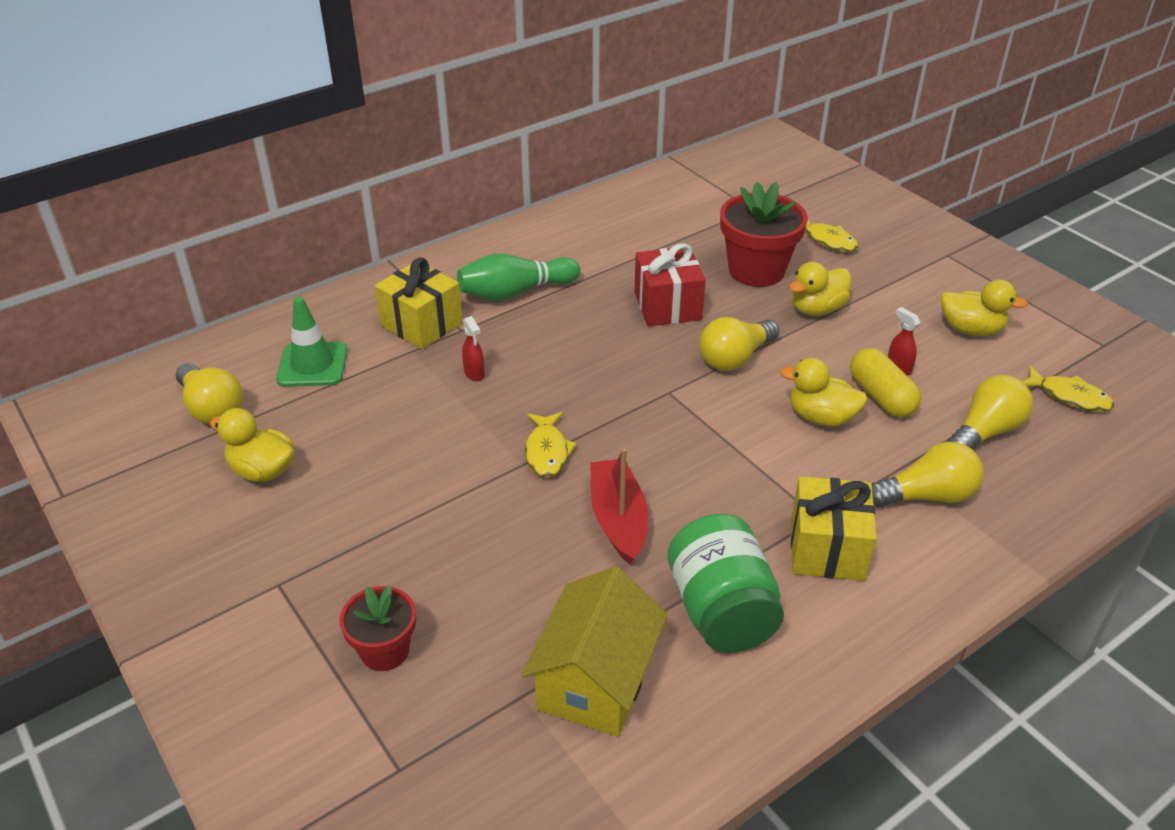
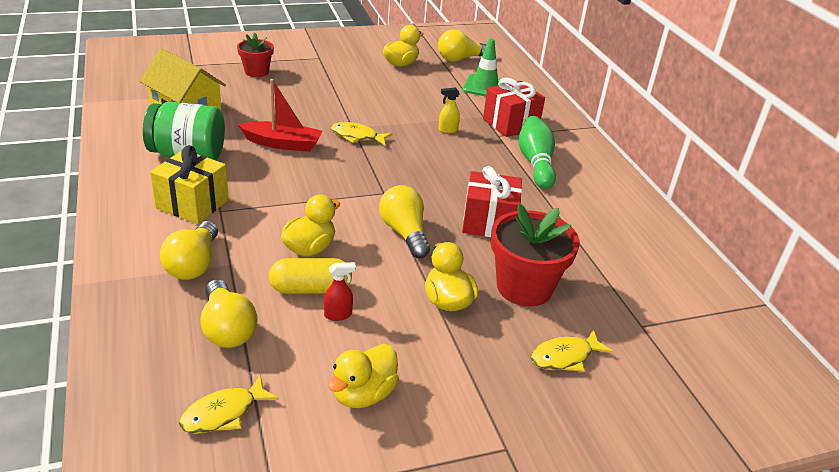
camera: 105 degrees right, 5 degrees down
yellow gift [375,258,463,349] -> red gift [483,78,545,137]
red spray bottle [462,316,485,381] -> yellow spray bottle [438,88,460,133]

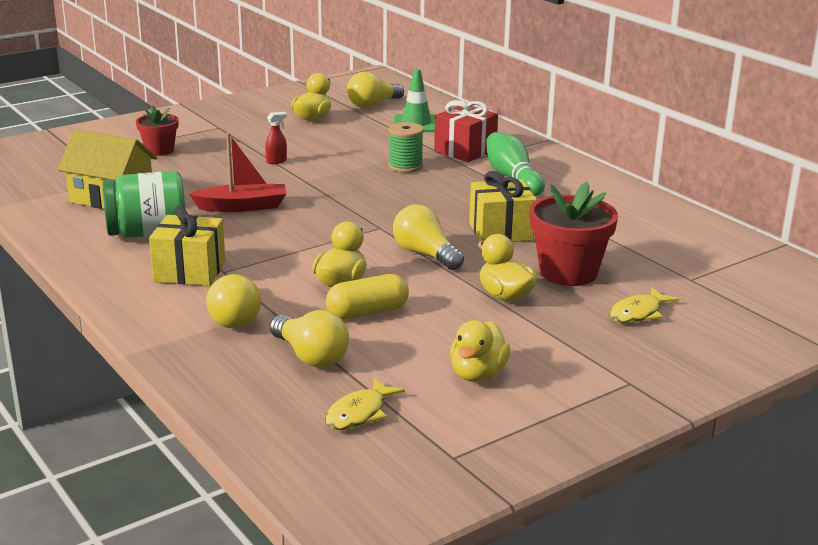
camera: 15 degrees left, 10 degrees down
red spray bottle [324,262,356,321] -> red spray bottle moved to [265,112,287,164]
yellow fish [331,122,393,146] -> none
yellow spray bottle [438,88,460,133] -> green spool [388,122,424,173]
red gift [462,166,522,237] -> yellow gift [469,171,537,242]

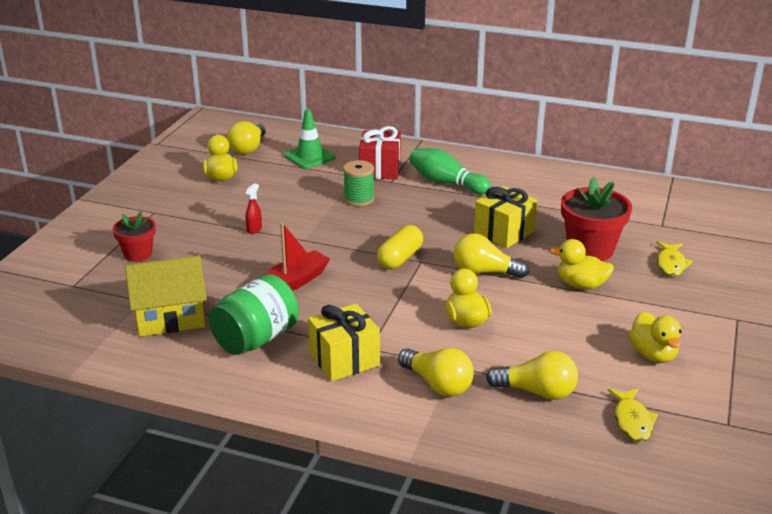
camera: 35 degrees left, 5 degrees up
yellow capsule [326,274,409,319] -> yellow capsule moved to [377,225,423,269]

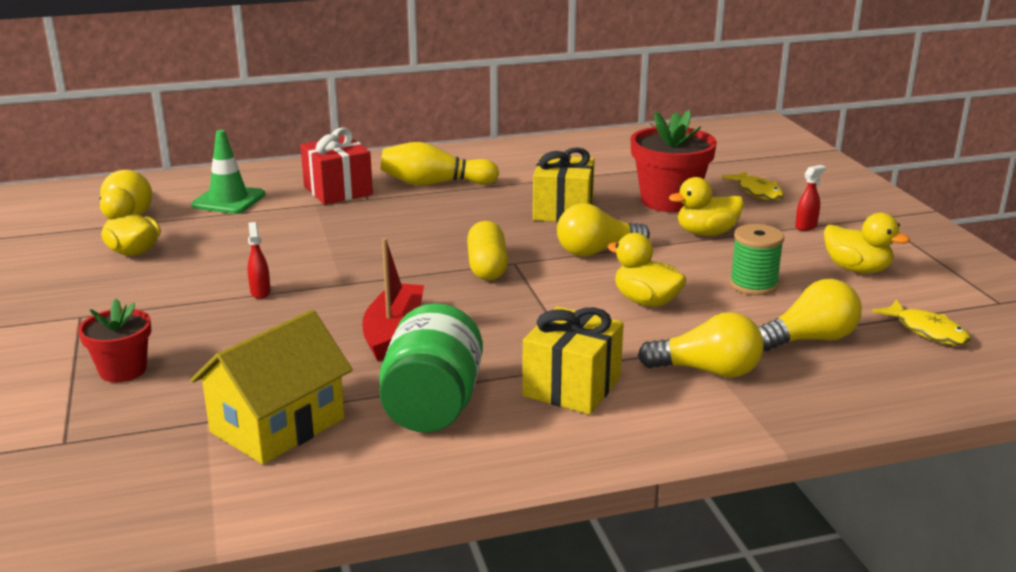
camera: 35 degrees left, 5 degrees down
green spool [343,160,374,206] -> green spool moved to [729,224,784,295]
green bowling pin [409,148,491,194] -> yellow bowling pin [381,142,499,186]
none -> red spray bottle [795,165,826,231]

